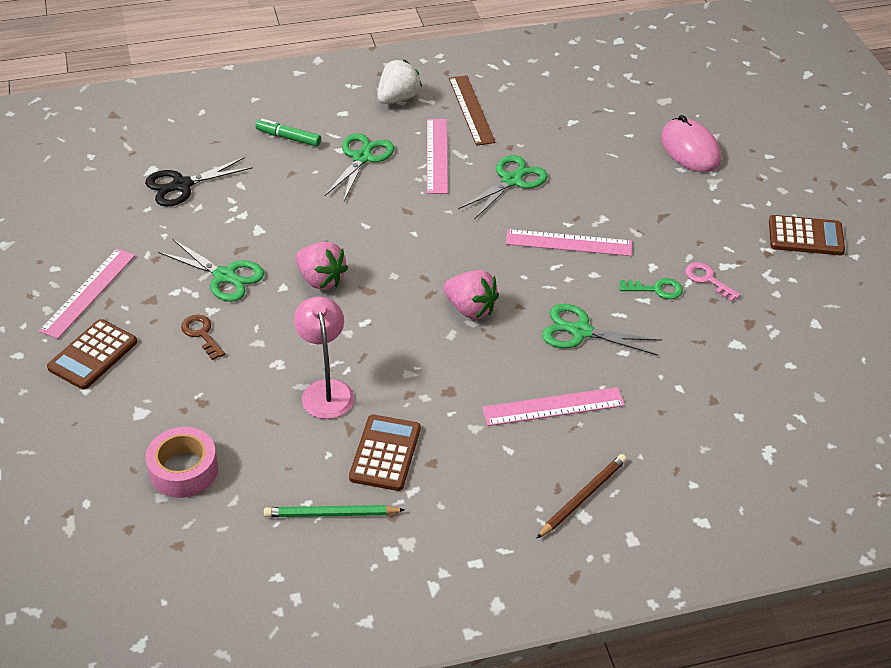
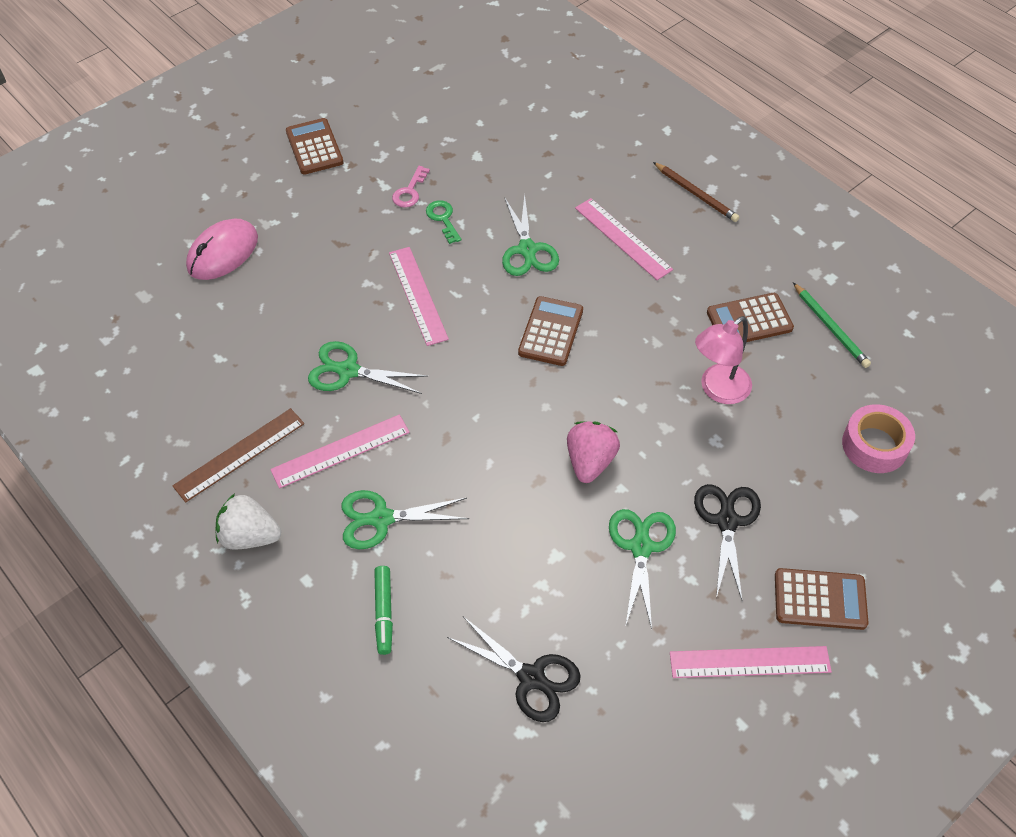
camera: 115 degrees left, 10 degrees up
brown key [181,315,225,360] -> black scissors [694,484,761,600]
pink strawberry [443,270,499,319] -> brown calculator [518,296,583,366]
brown pencil [536,454,627,539] -> brown pencil turned 150 degrees counterclockwise [653,162,740,222]

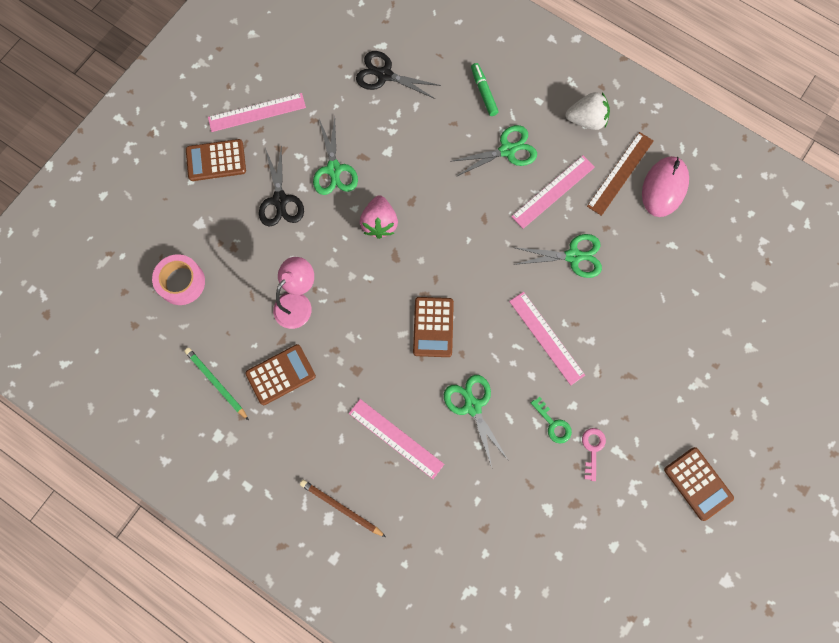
camera: 165 degrees right, 20 degrees up
pink mouse [186,219,258,280] -> pink mouse moved to [642,156,689,217]

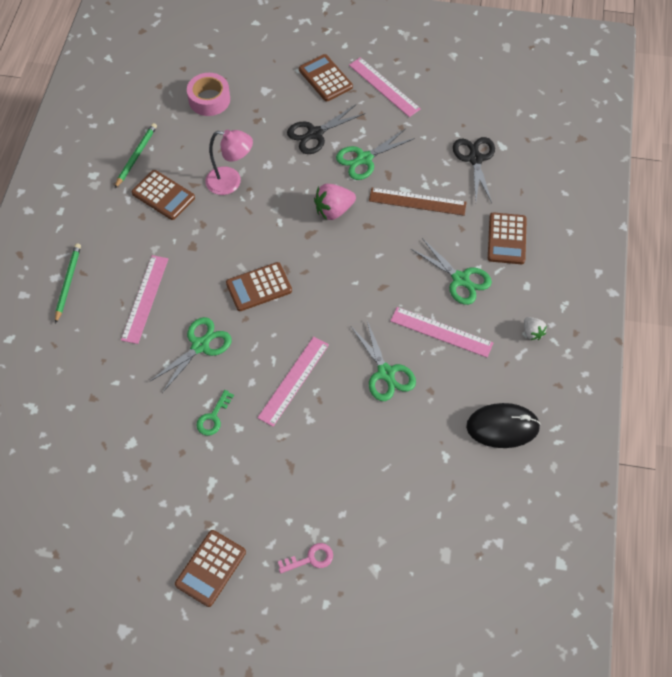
camera: 65 degrees right, 15 degrees down
brown pencil [300,480,386,537] -> green pencil [55,243,81,324]
green marker [471,63,499,116] -> brown calculator [488,212,527,264]
white strawberry [565,92,610,130] -> white strawberry [524,317,547,340], size x0.58
pink key [582,428,606,481] -> pink key moved to [278,543,333,573]
brown ruler [587,132,654,216] -> brown ruler moved to [369,188,467,216]
pink mouse [642,156,689,217] -> black mouse [466,403,541,448]

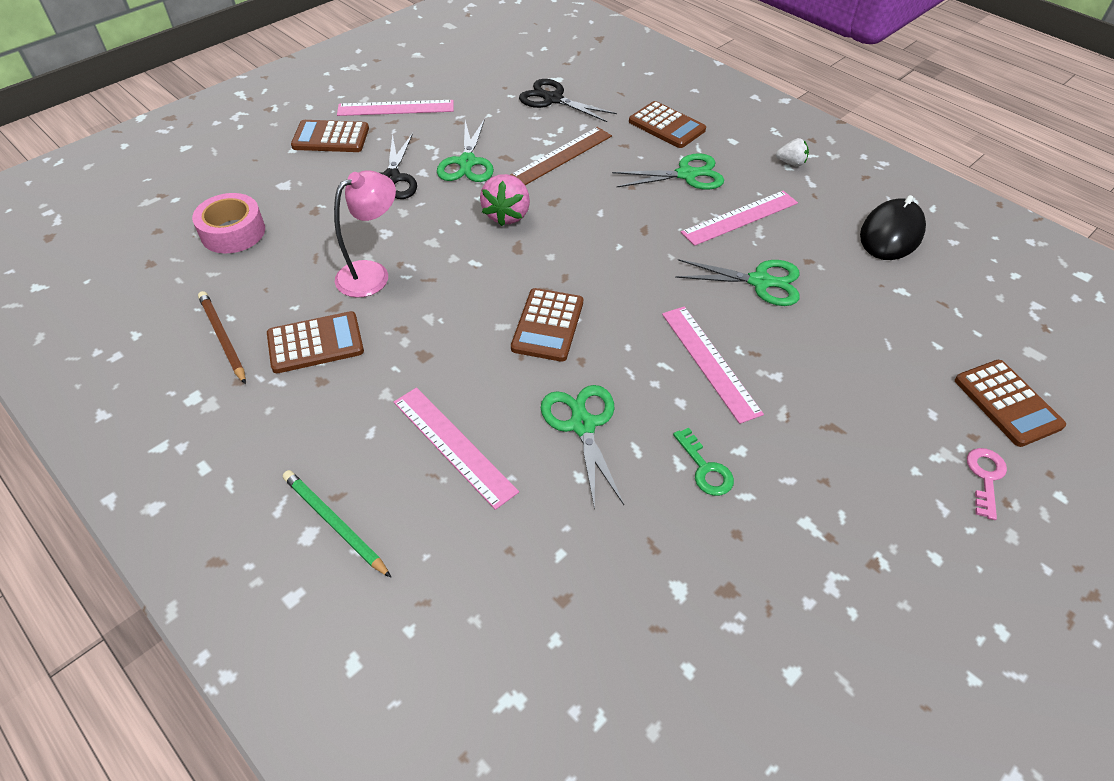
camera: 55 degrees left, 10 degrees down
green pencil [115,123,157,188] -> brown pencil [198,291,246,384]
brown calculator [175,530,246,607] -> brown calculator moved to [955,360,1066,447]

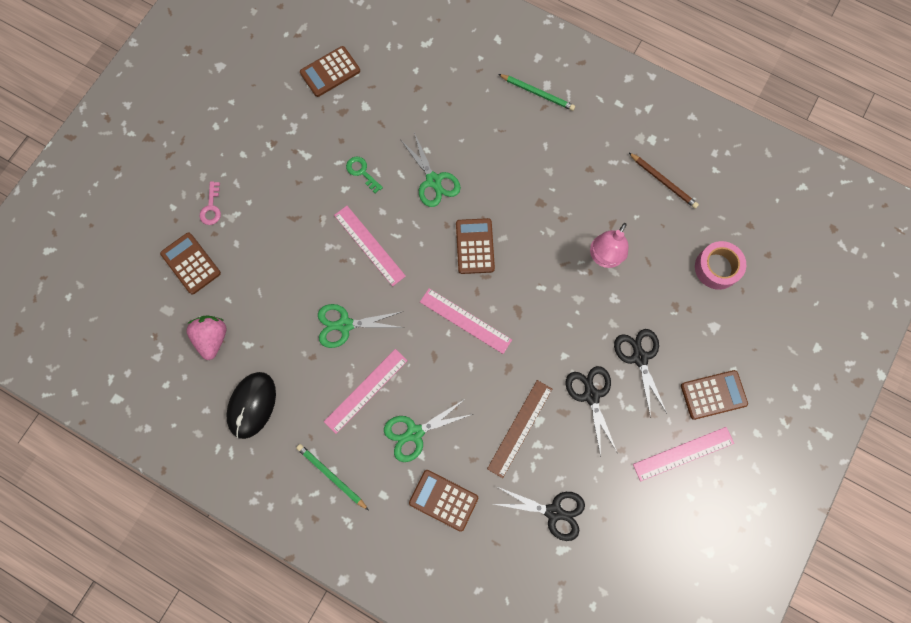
camera: 165 degrees right, 25 degrees up
brown calculator [267,311,364,373] -> brown calculator moved to [300,46,360,97]
pink ruler [394,387,519,510] -> pink ruler moved to [420,288,512,354]
green scissors [437,119,494,182] -> black scissors [565,366,617,457]
pink strawberry [480,174,530,226] -> pink strawberry moved to [186,315,227,360]
white strawberry [776,138,809,166] -> green pencil [296,444,368,510]

